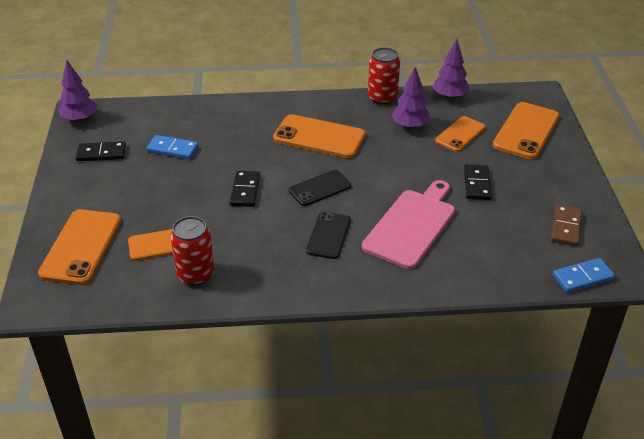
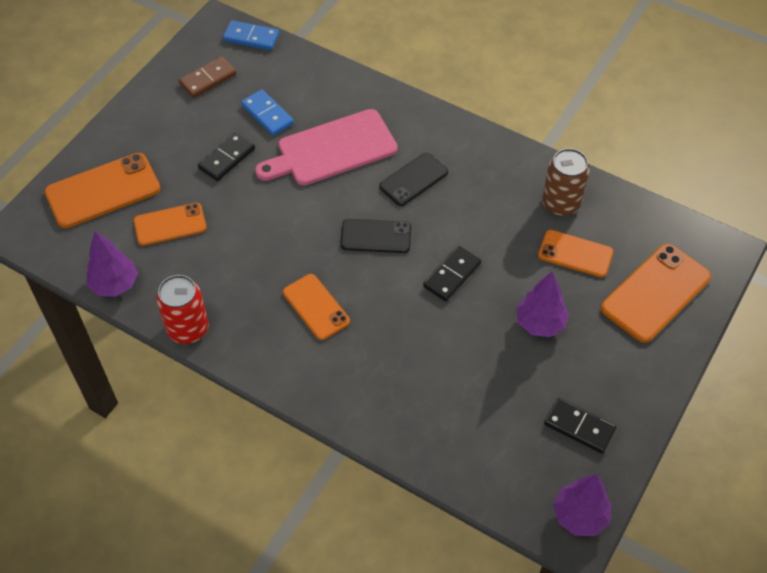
camera: 145 degrees left, 15 degrees up
blue domino [146,135,199,159] -> blue domino moved to [241,89,294,136]
red can [170,216,214,285] -> brown can [542,148,590,216]
orange phone [273,114,366,158] -> orange phone [283,274,350,340], size x0.64
purple tree [392,67,430,129] -> purple tree moved to [516,272,569,337]

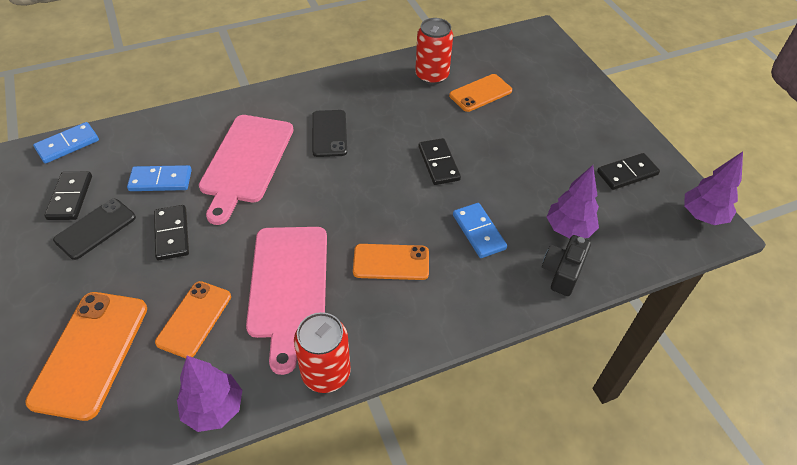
camera: 55 degrees left, 5 degrees down
brown domino [179,56,237,98] -> black domino [44,172,92,220]
black phone [341,219,411,253] -> black phone moved to [53,199,136,260]
purple tree [516,272,569,337] -> purple tree moved to [547,165,599,239]
brown can [542,148,590,216] -> red can [415,18,453,85]
orange phone [601,244,711,343] -> none
none -> pink cutting board [246,227,327,375]
none -> blue domino [453,203,507,258]
none -> black camera [542,235,591,296]

